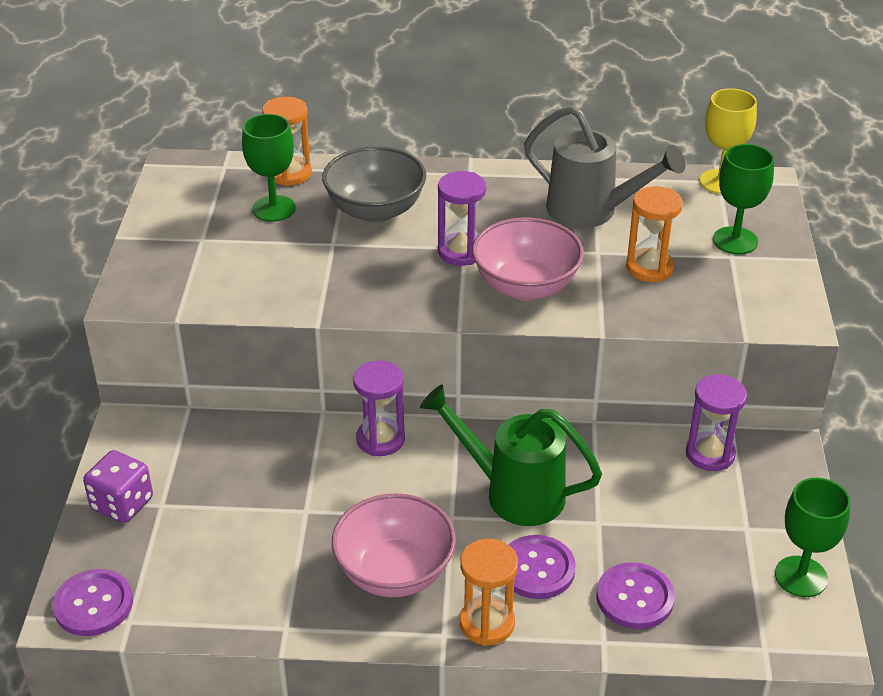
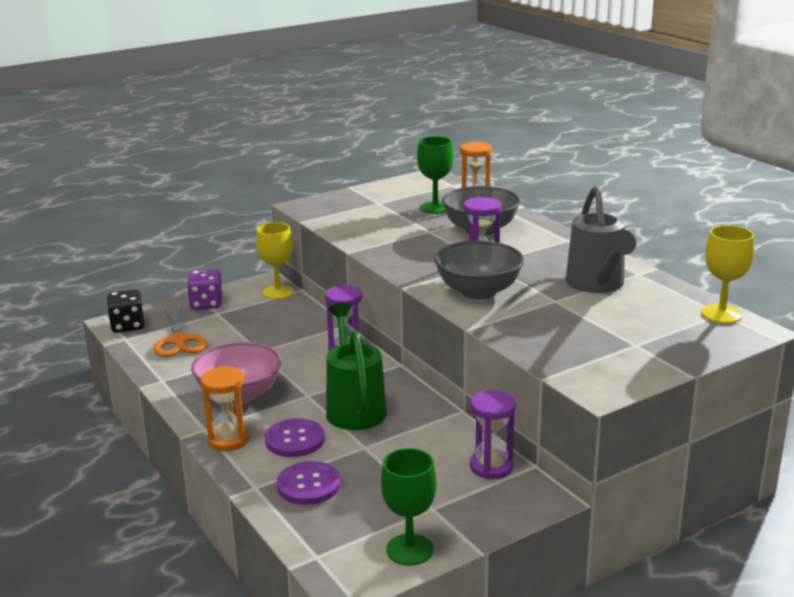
camera: 55 degrees right, 15 degrees down
purple button [53,569,133,636] -> black dice [107,290,145,333]
pink bowl [472,218,584,301] -> grey bowl [434,241,524,300]
orange hourglass [626,186,683,282] -> none
green goblet [713,144,774,254] -> none
none -> orange scissors [153,308,207,357]
none -> yellow goblet [256,222,294,299]

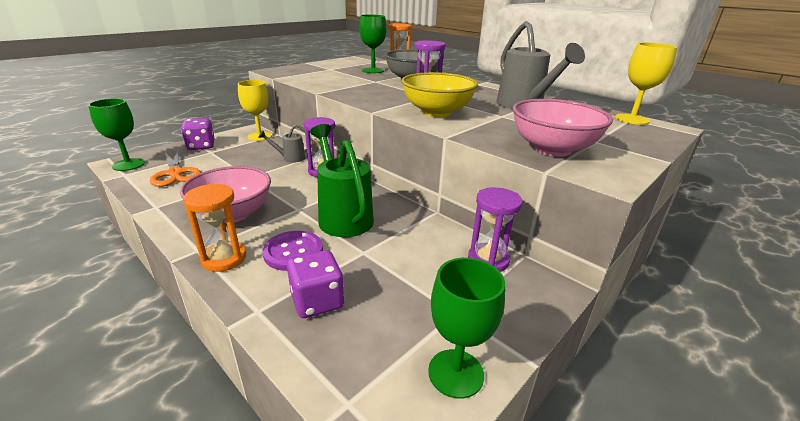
camera: 15 degrees left, 5 degrees up
black dice [107,290,145,333] -> green goblet [88,98,145,171]
purple button [277,461,341,505] -> purple dice [287,250,344,318]
grey bowl [434,241,524,300] -> yellow bowl [401,72,478,117]
none -> grey watering can [258,124,314,163]
none -> pink bowl [513,99,613,157]

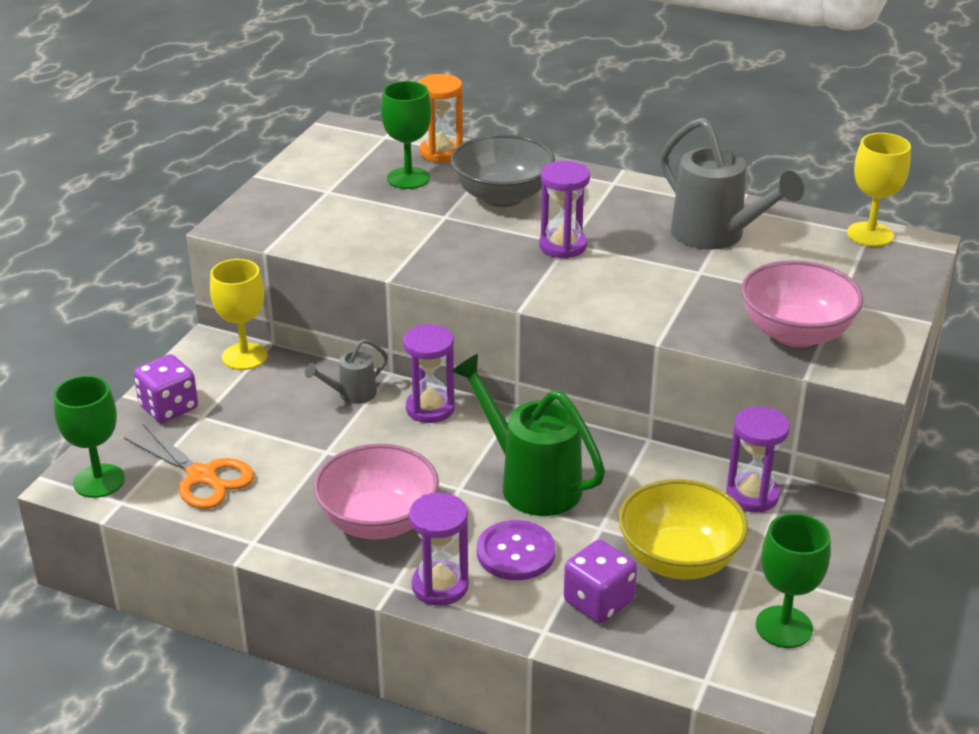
camera: 20 degrees left, 5 degrees up
orange hourglass [183,183,246,272] -> purple hourglass [409,493,469,606]
yellow bowl [401,72,478,117] -> yellow bowl moved to [618,479,748,579]

